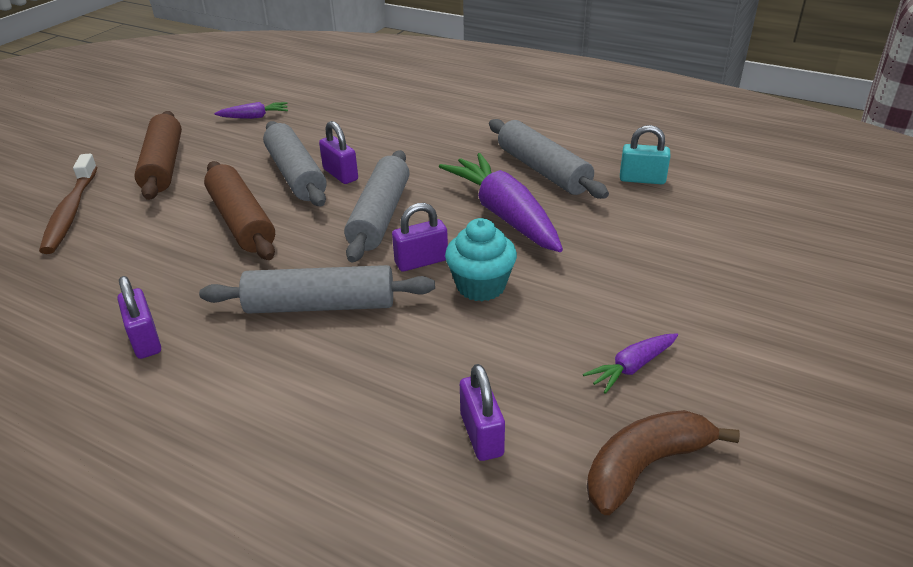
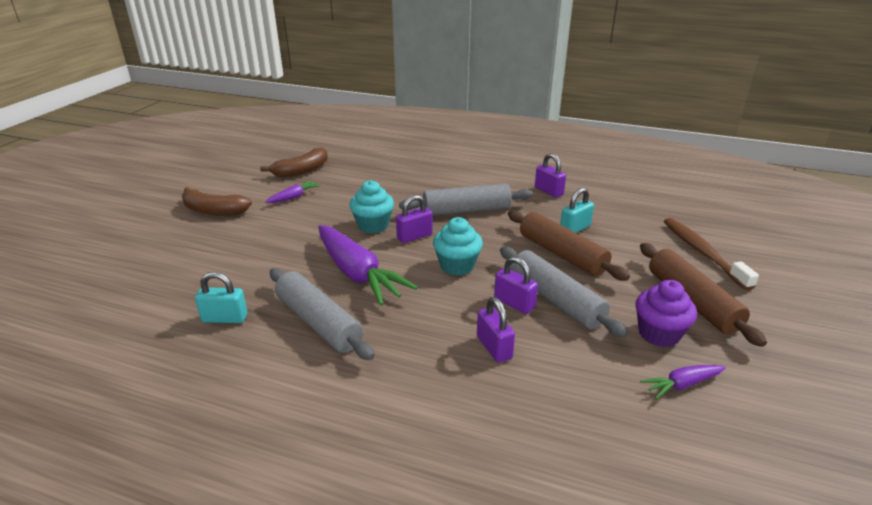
camera: 170 degrees right, 5 degrees down
grey rolling pin [344,150,410,262] -> turquoise cupcake [433,217,483,276]
purple padlock [460,364,505,461] -> purple padlock moved to [477,297,515,363]
none -> brown banana [182,187,252,216]
none -> turquoise padlock [560,188,594,233]
none -> purple cupcake [636,280,697,347]

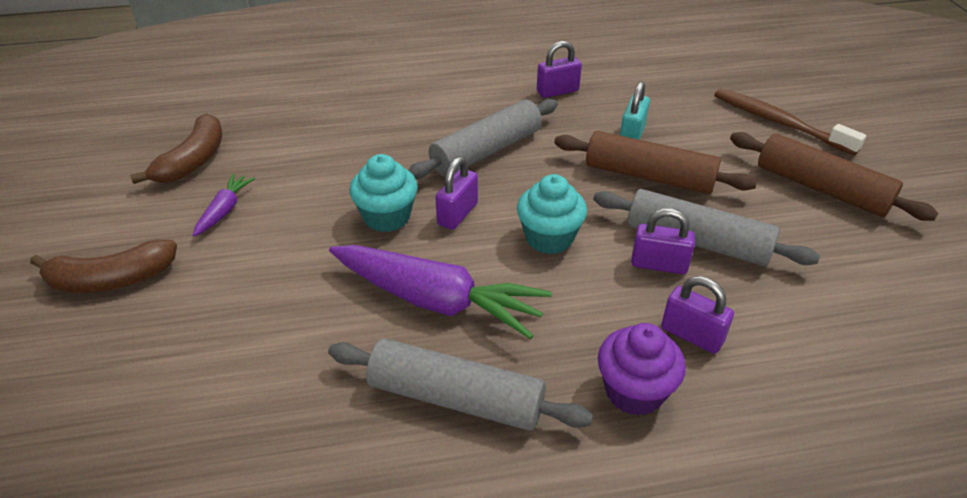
camera: 30 degrees left, 10 degrees up
turquoise padlock [195,272,247,323] -> none
purple padlock [535,153,566,197] -> purple padlock turned 45 degrees counterclockwise [537,41,582,98]
purple cupcake [636,280,697,347] -> purple cupcake moved to [598,323,686,416]
purple carrot [640,365,726,399] -> none

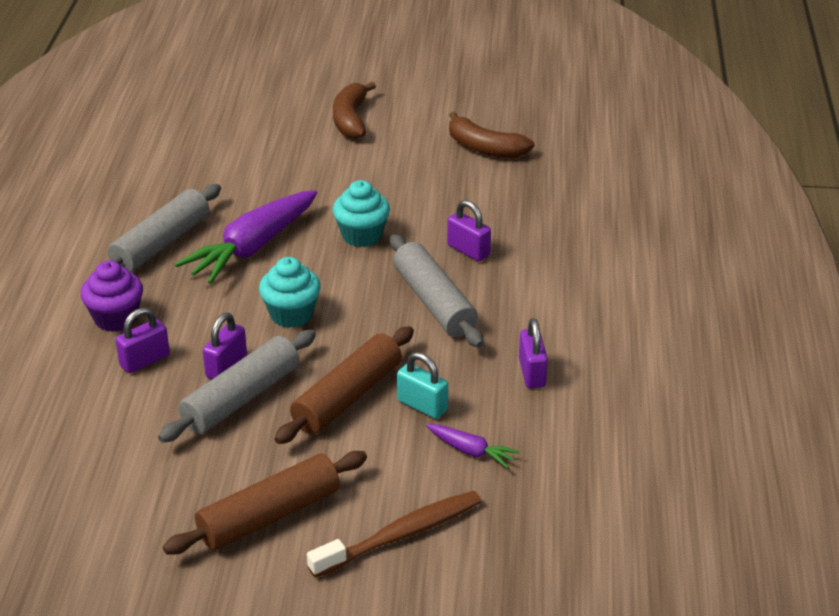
camera: 105 degrees right, 5 degrees down
purple carrot [193,174,255,236] -> purple carrot moved to [426,424,520,469]
purple padlock [435,157,478,230] -> purple padlock moved to [447,200,491,261]

